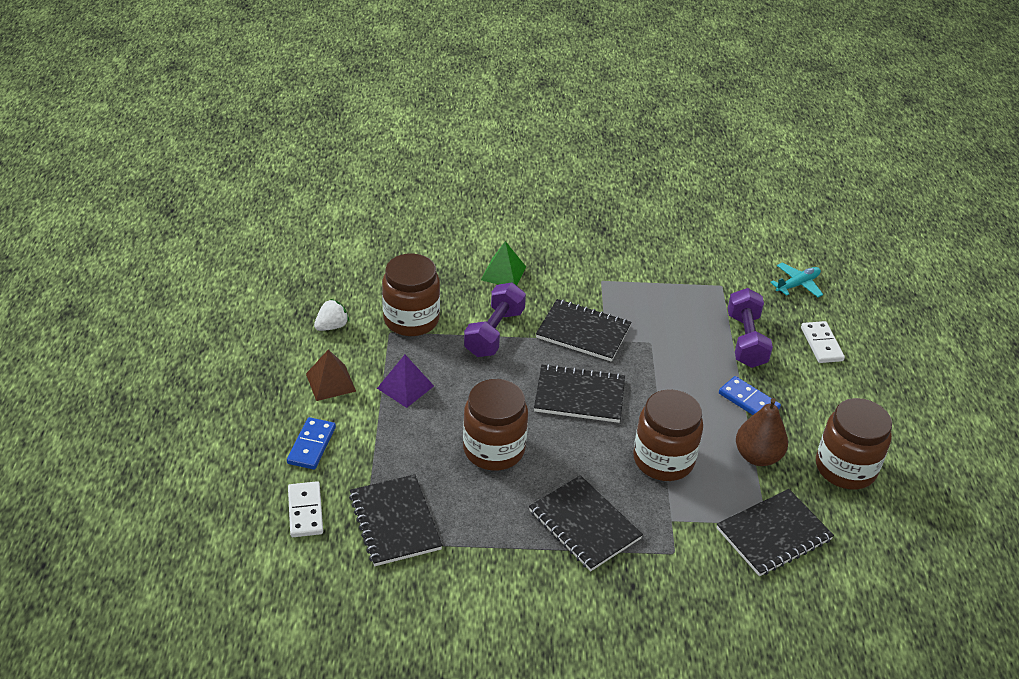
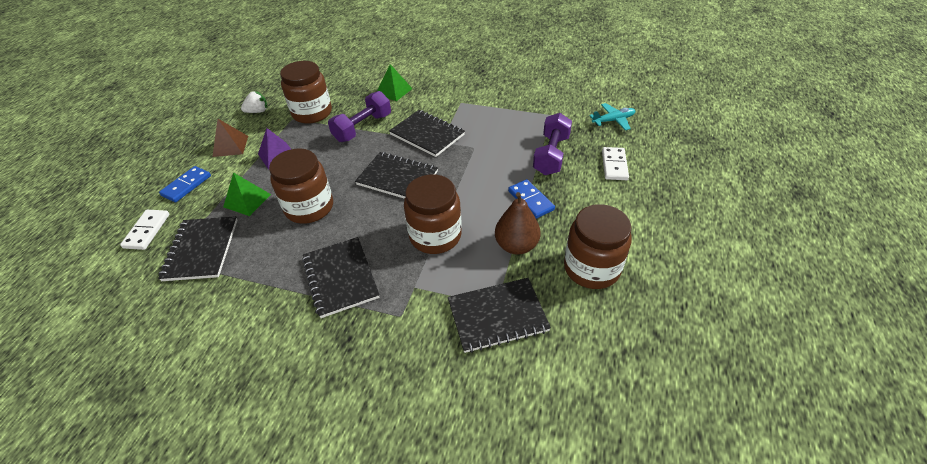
camera: 20 degrees right, 5 degrees up
none -> green pyramid [223,172,271,216]

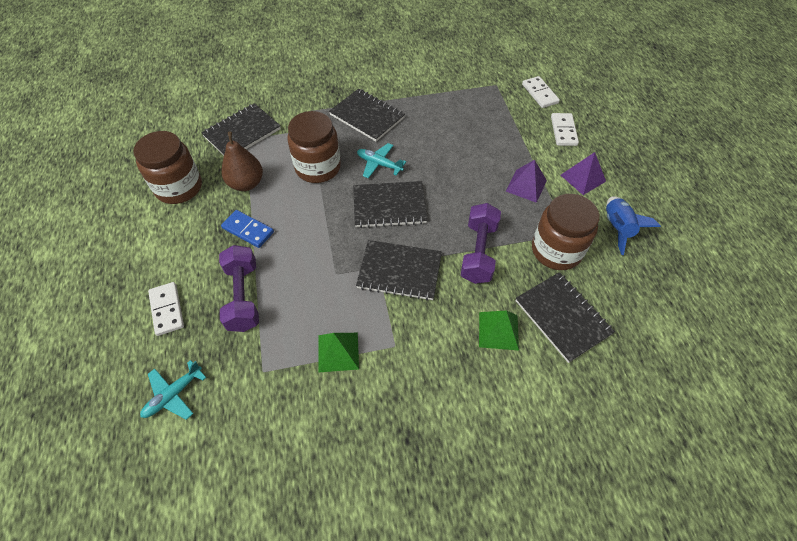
camera: 150 degrees right, 10 degrees up
black notebook [158,216,238,281] -> black notebook moved to [515,272,615,363]
blue domino [159,166,211,202] -> white domino [551,113,579,146]
brown pyramid [212,119,248,157] -> purple pyramid [561,152,606,195]
green pyramid [223,172,271,216] -> green pyramid moved to [318,333,359,373]
white strawberry [241,91,268,113] -> blue rocket [606,196,661,255]
brown jar [269,148,333,224] -> none
none -> turquoise plane [357,143,406,178]

